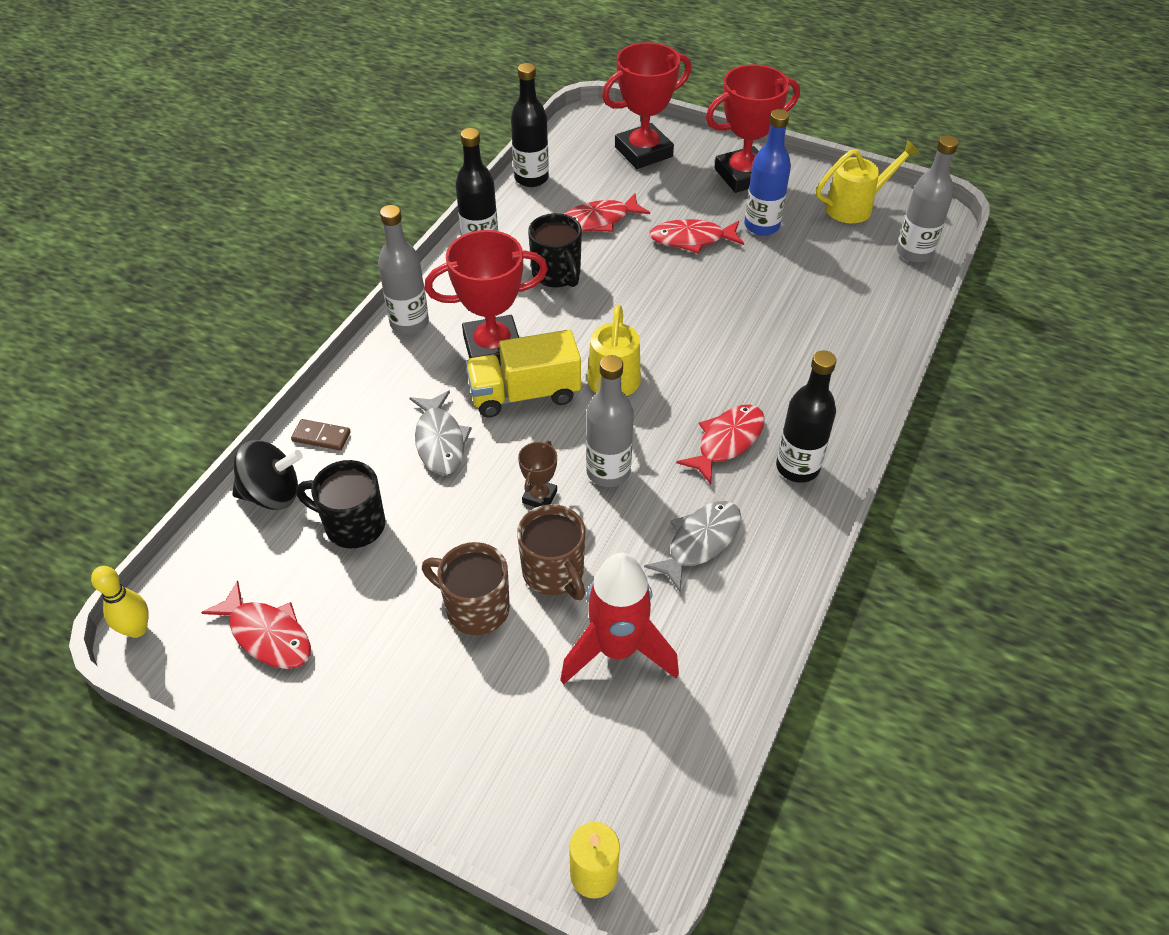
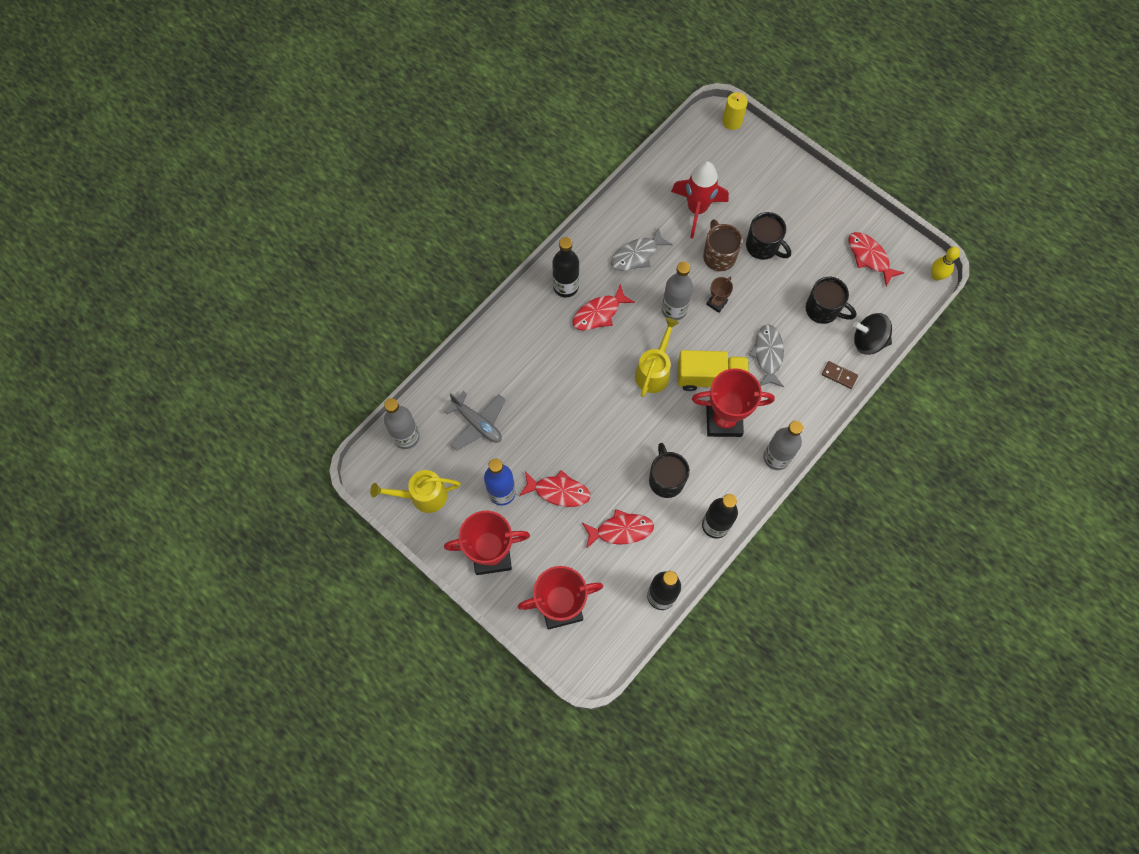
camera: 165 degrees left, 20 degrees up
brown mug [422,542,510,635] -> black mug [746,212,791,260]
none -> grey plane [444,391,506,451]

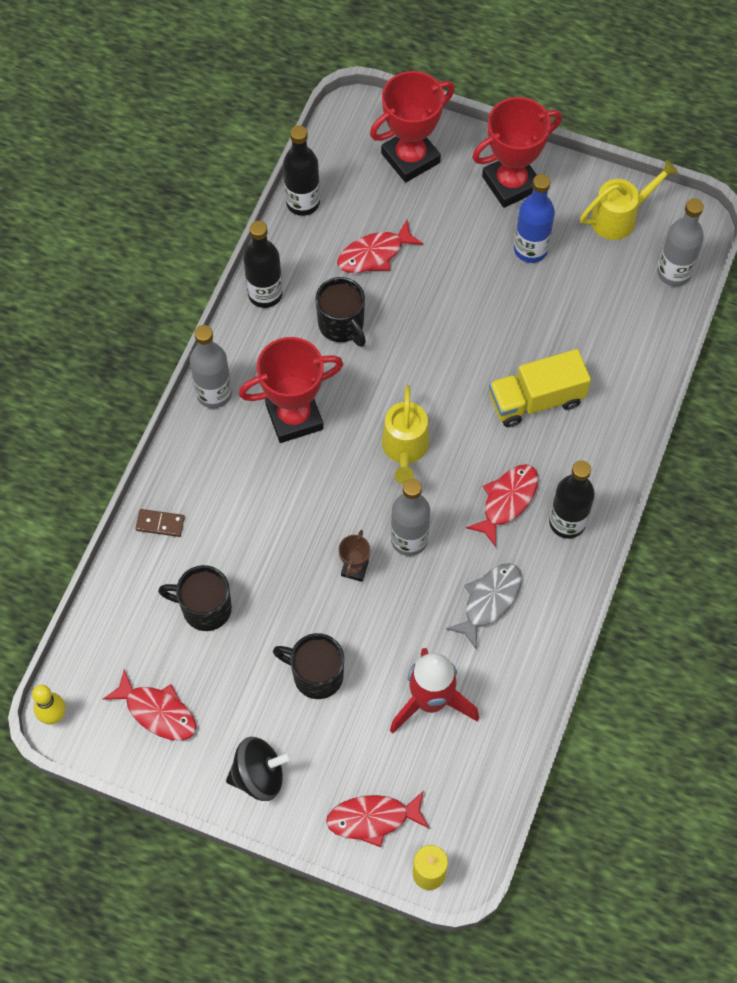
camera: 160 degrees right, 5 degrees down
grey plane [444,391,506,451] -> none
red fish [519,470,591,507] -> red fish moved to [326,791,429,847]
yellow truck [678,350,749,391] -> yellow truck moved to [489,349,591,427]
brown mug [703,219,743,271] -> none
grey fish [749,324,784,387] -> none
black spinning top [853,313,892,355] -> black spinning top moved to [226,737,293,801]

